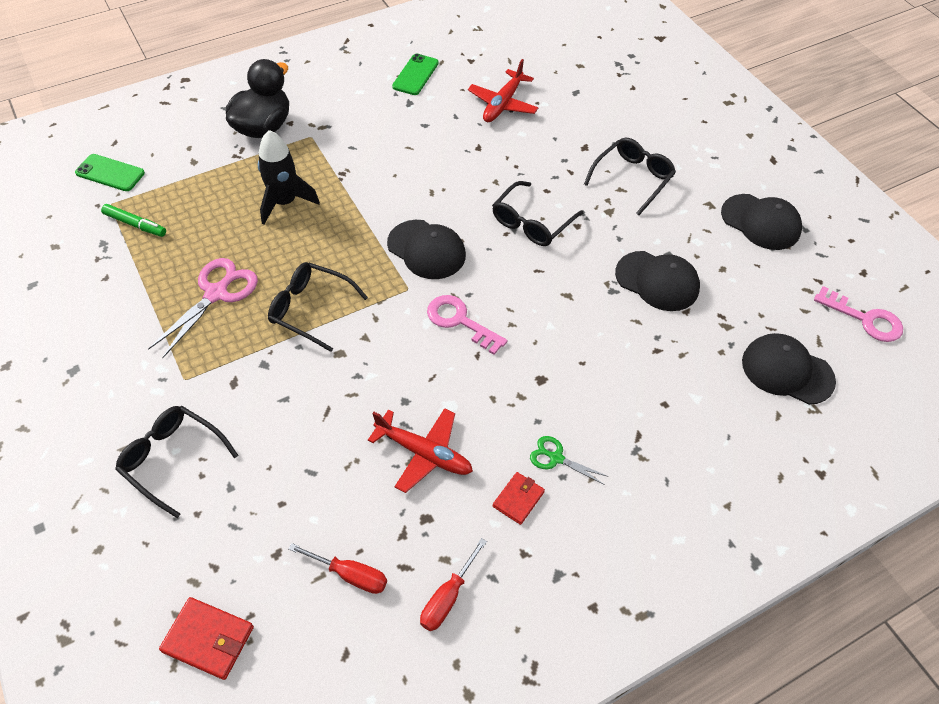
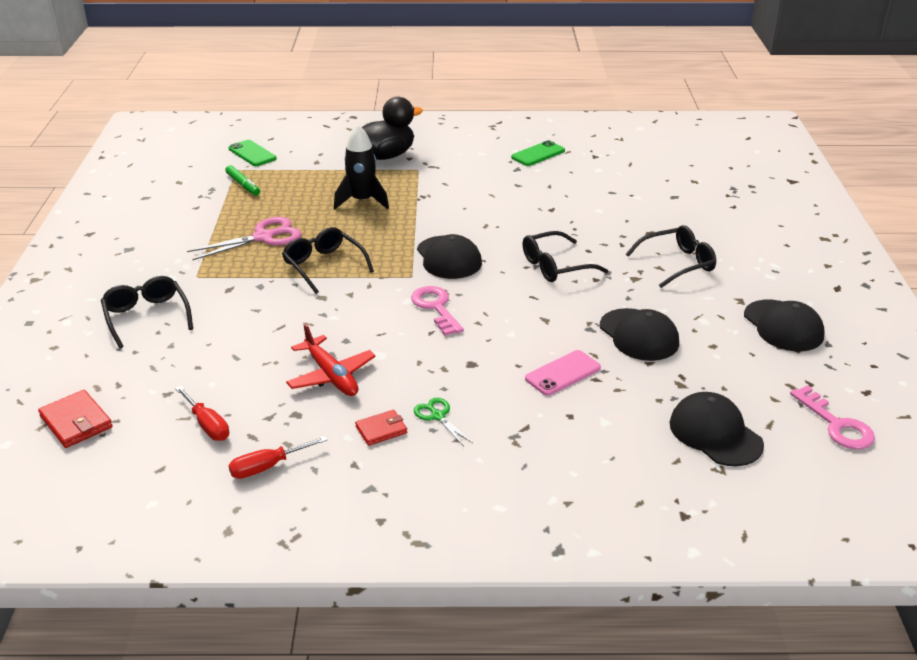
camera: 30 degrees right, 20 degrees down
red plane [468,59,539,122] -> none
none -> pink phone [525,350,601,396]

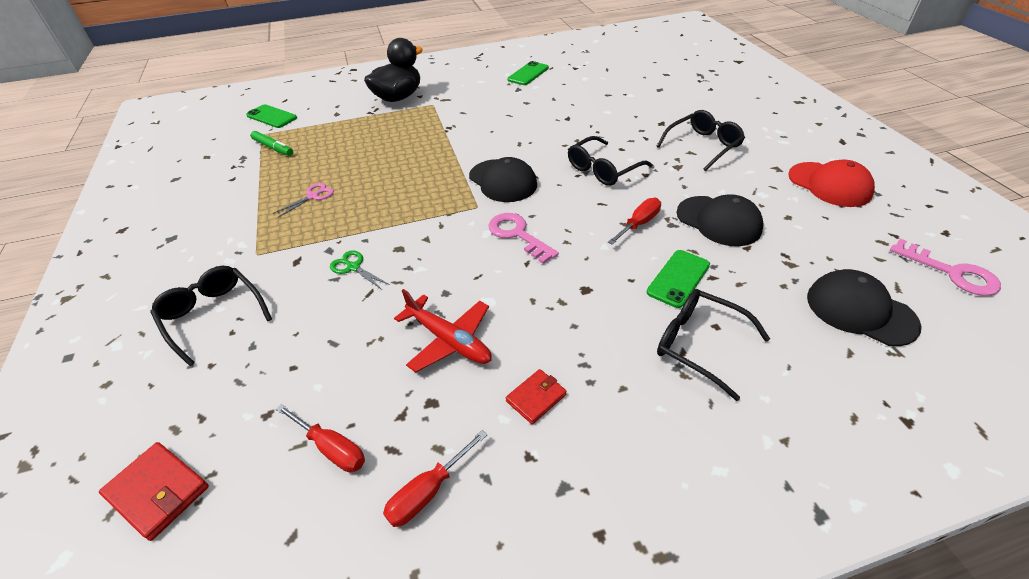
camera: 15 degrees left, 10 degrees up
pink scissors [187,217,301,261] -> pink scissors [273,183,334,218], size x0.55
black glasses [282,227,374,294] -> black glasses moved to [657,289,770,401]
black rocket [334,124,389,209] -> none
green scissors [414,398,473,446] -> green scissors moved to [330,250,390,290]
pink phone [525,350,601,396] -> green phone [647,250,710,308]
black cap [744,300,825,351] -> red cap [788,160,875,207]
none -> red screwdriver [608,198,661,245]

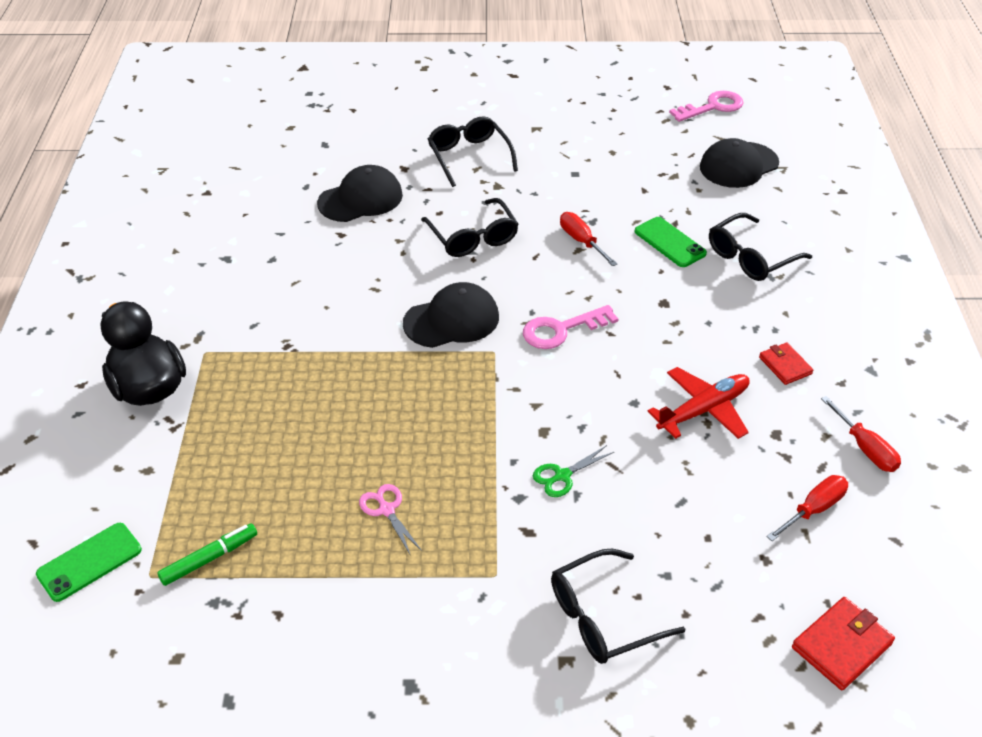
camera: 75 degrees left, 0 degrees up
green phone [508,61,549,85] -> none
black cap [676,195,763,246] -> black cap moved to [317,165,403,222]
red cap [788,160,875,207] -> none

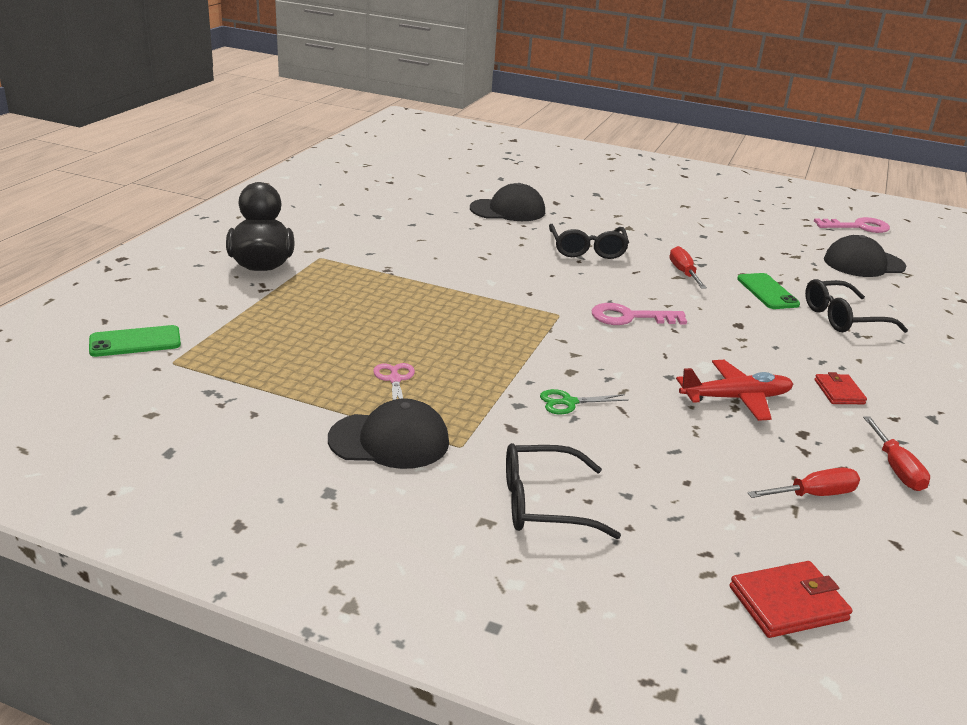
camera: 20 degrees right, 15 degrees down
green marker [157,523,257,586] -> none
black cap [403,282,499,348] -> black cap moved to [328,398,449,469]
black glasses [428,116,518,187] -> none

